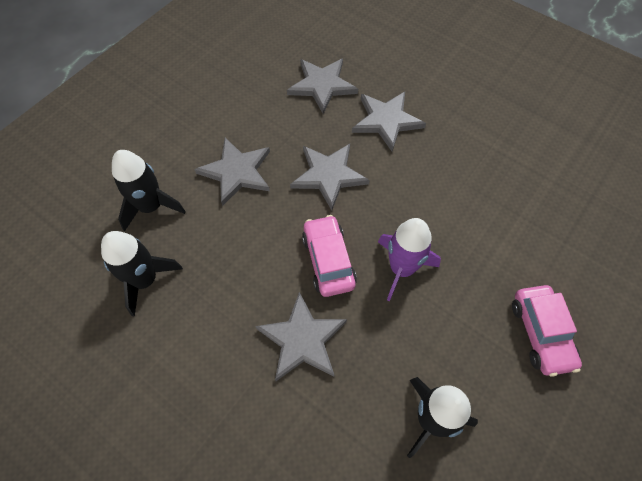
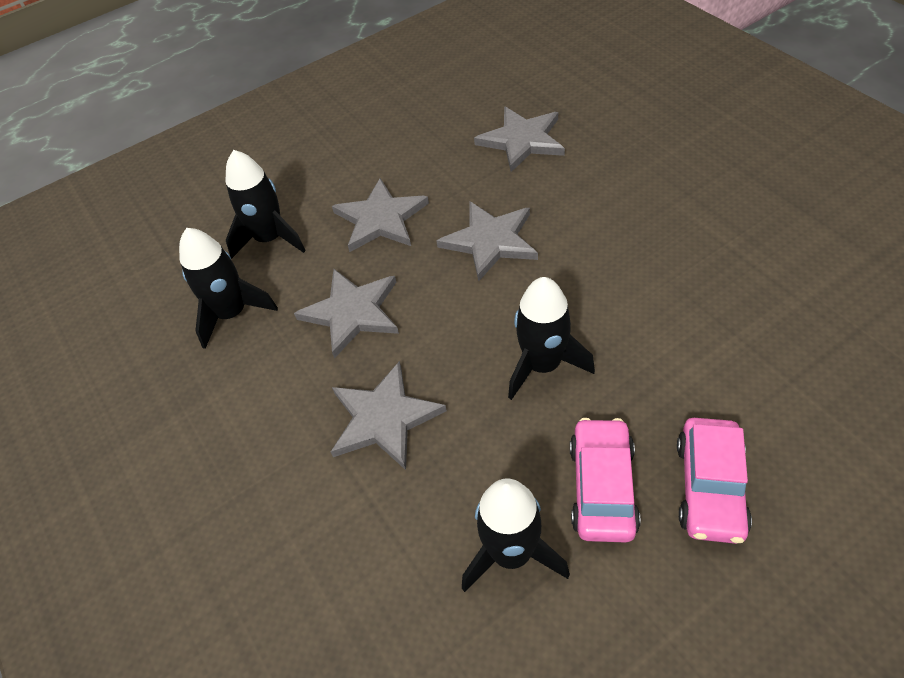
camera: 25 degrees right, 10 degrees down
pink car [302,215,357,297] -> pink car moved to [570,418,640,543]
grey star [352,92,426,151] -> grey star moved to [294,269,399,359]
purple rocket [378,218,441,301] -> black rocket [508,277,595,400]

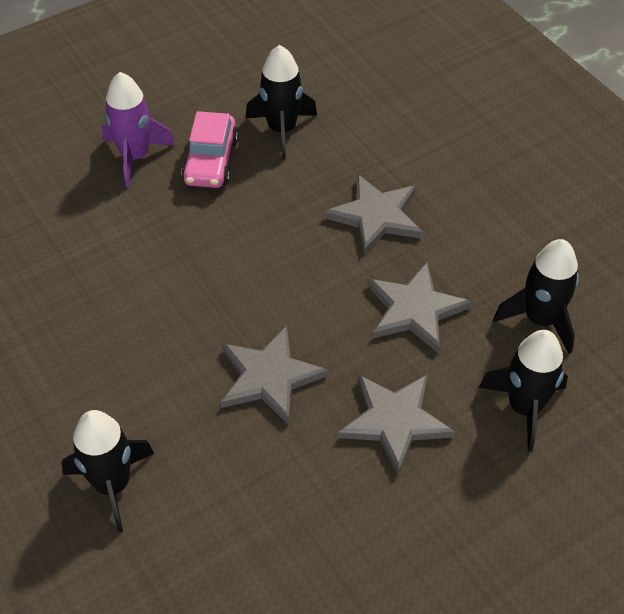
camera: 175 degrees right, 0 degrees up
grey star [474,107,565,172] -> none
black rocket [508,277,595,400] -> black rocket moved to [62,410,154,532]
pink car [677,418,752,544] -> purple rocket [102,72,175,187]

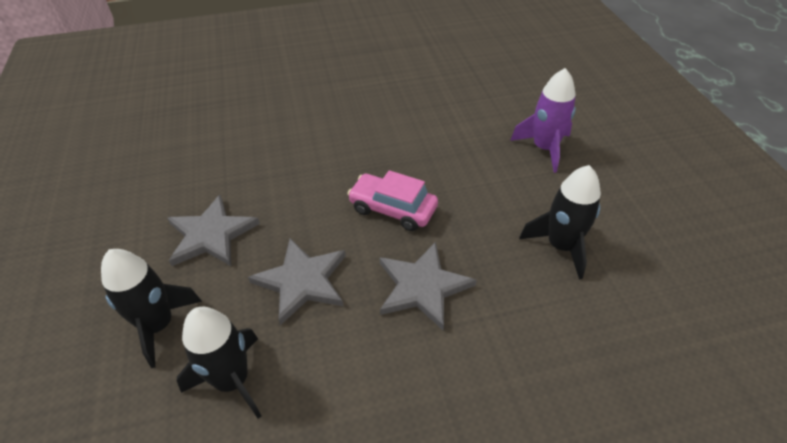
camera: 110 degrees right, 5 degrees down
black rocket [62,410,154,532] -> none
pink car [181,111,239,188] -> pink car moved to [347,170,438,231]
grey star [220,325,329,425] -> none

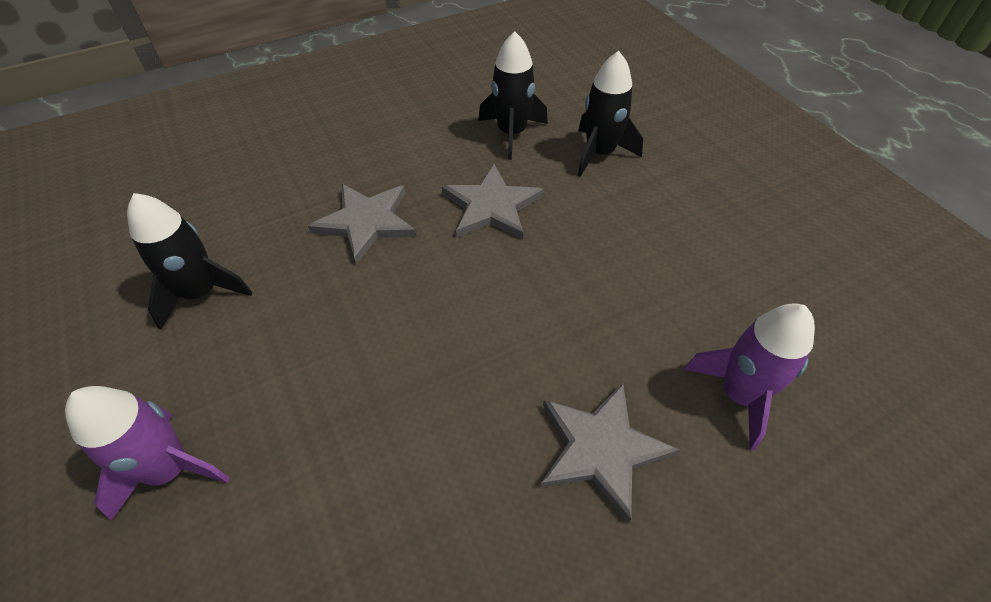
camera: 165 degrees right, 5 degrees up
grey star [168,195,260,266] -> grey star moved to [540,383,679,524]
pink car [347,170,438,231] -> none
none -> purple rocket [684,304,815,450]

